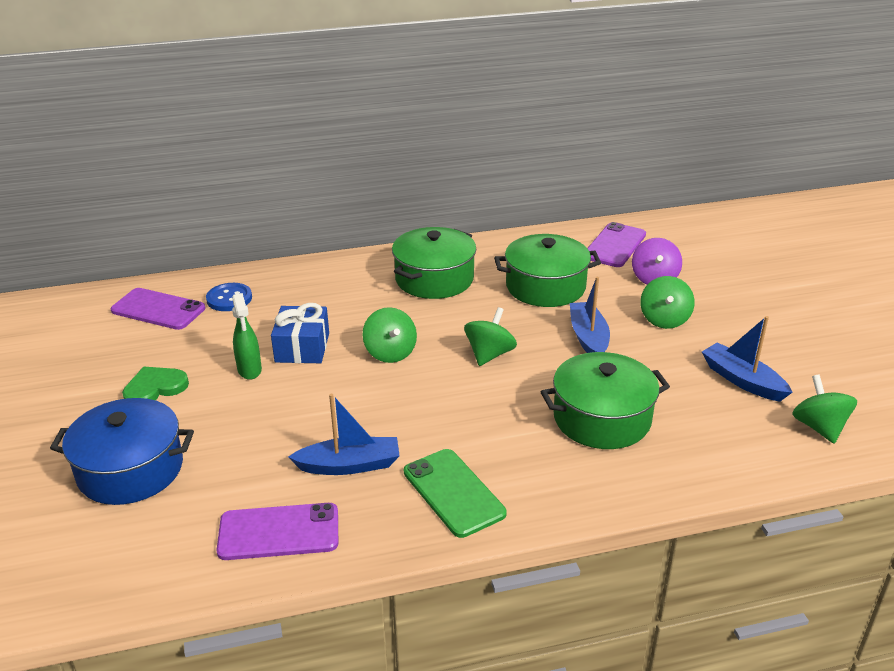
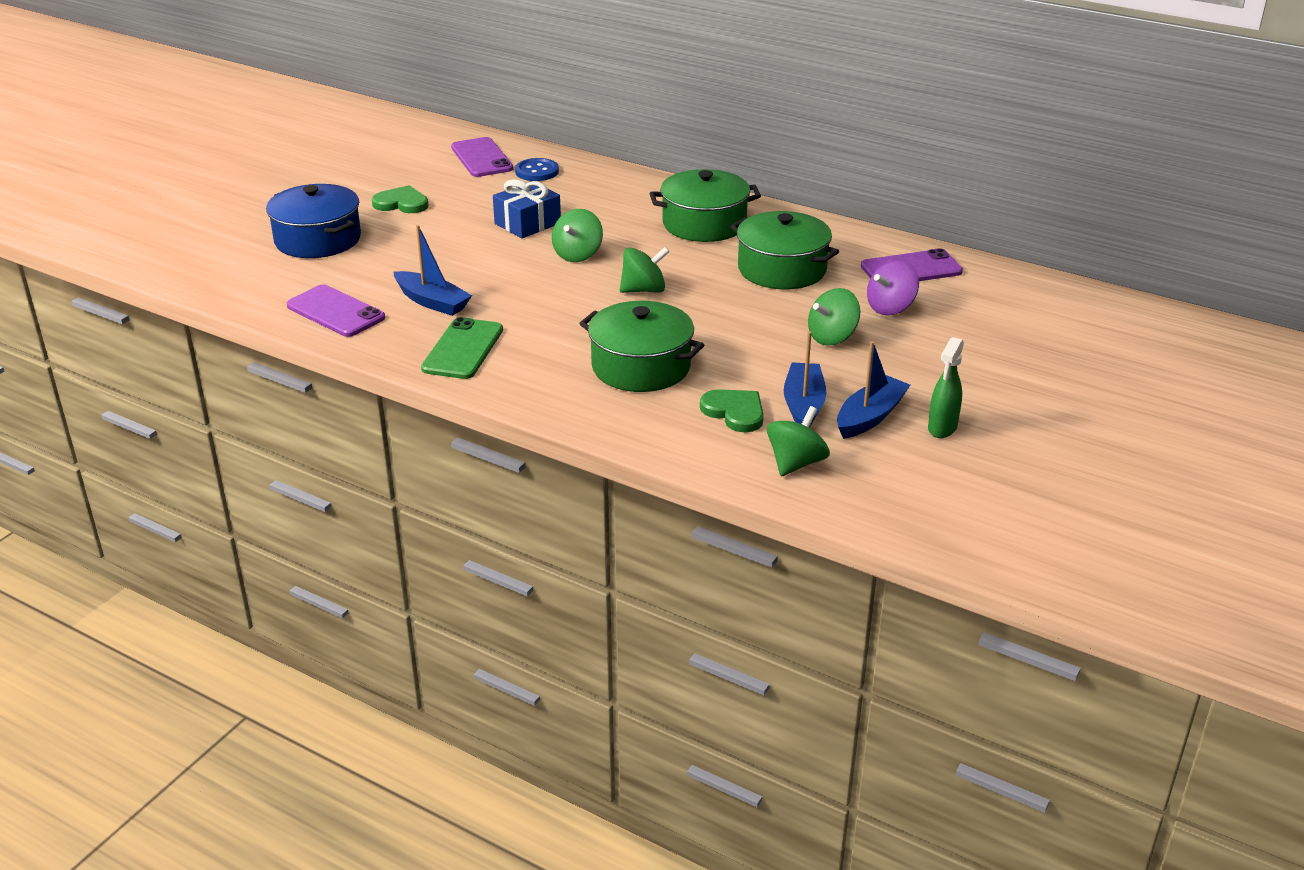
camera: 45 degrees right, 0 degrees up
green spray bottle [232,293,262,380] -> green spray bottle moved to [928,337,964,438]
blue boat [570,277,610,353] -> blue boat moved to [837,341,910,439]
none -> green heart [700,389,764,432]

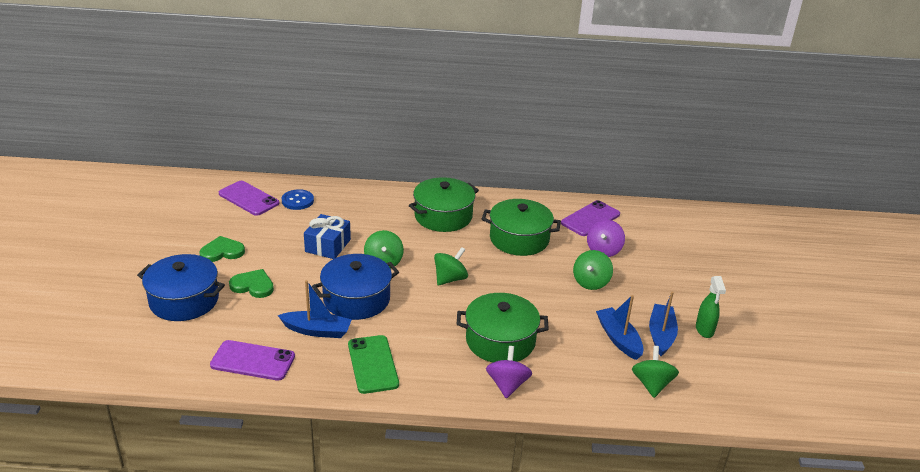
camera: 30 degrees left, 0 degrees up
green heart [700,389,764,432] -> green heart moved to [229,269,274,298]
none -> blue pot [312,254,399,320]
none -> purple spinning top [486,346,532,398]

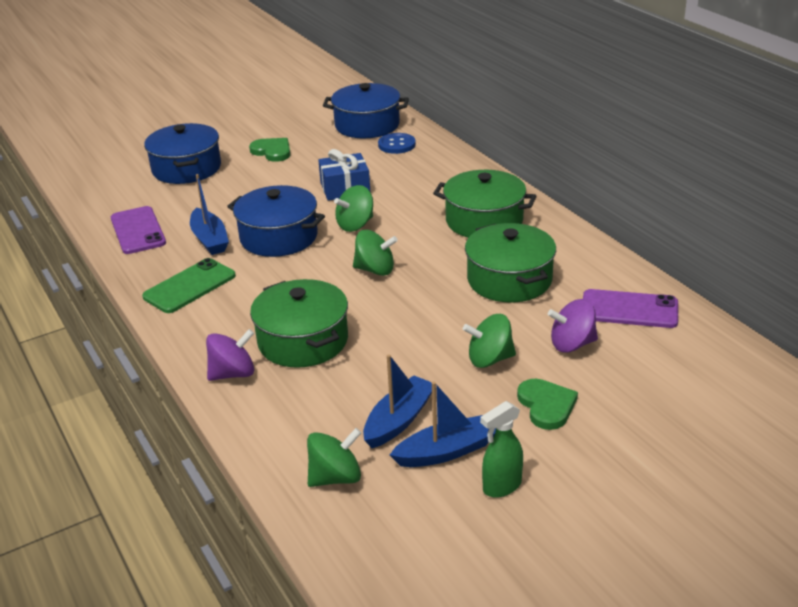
camera: 60 degrees right, 0 degrees up
purple phone [219,181,280,216] -> blue pot [323,83,409,138]
green heart [229,269,274,298] -> green heart moved to [517,379,578,430]

